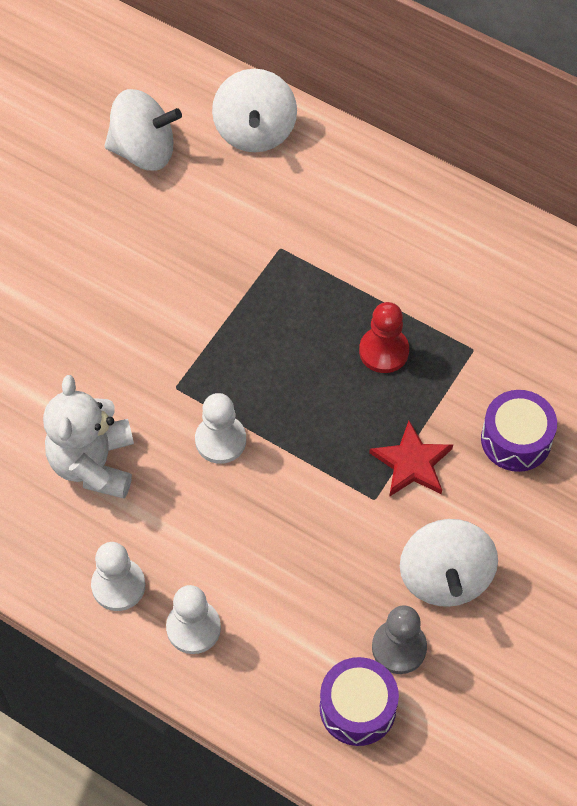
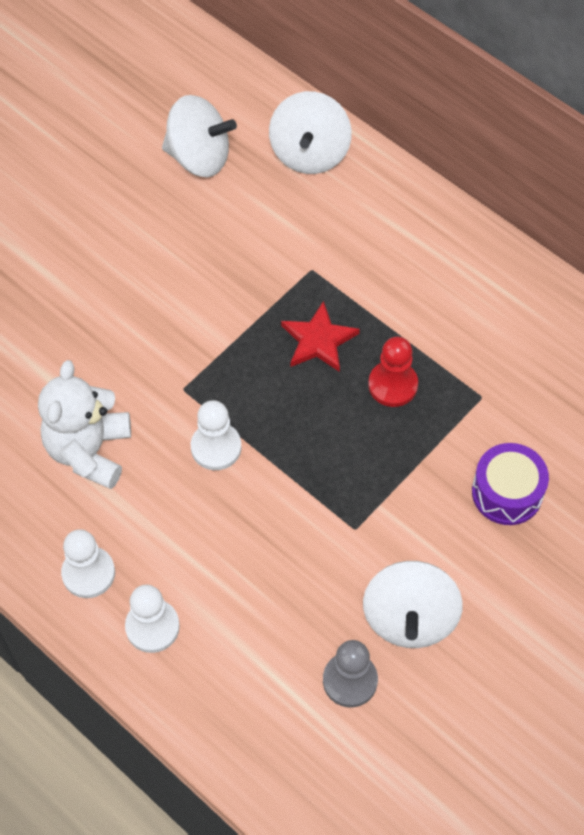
camera: 10 degrees right, 0 degrees up
purple drum [320,657,399,746] -> none
red star [369,421,453,497] -> red star moved to [281,301,360,372]

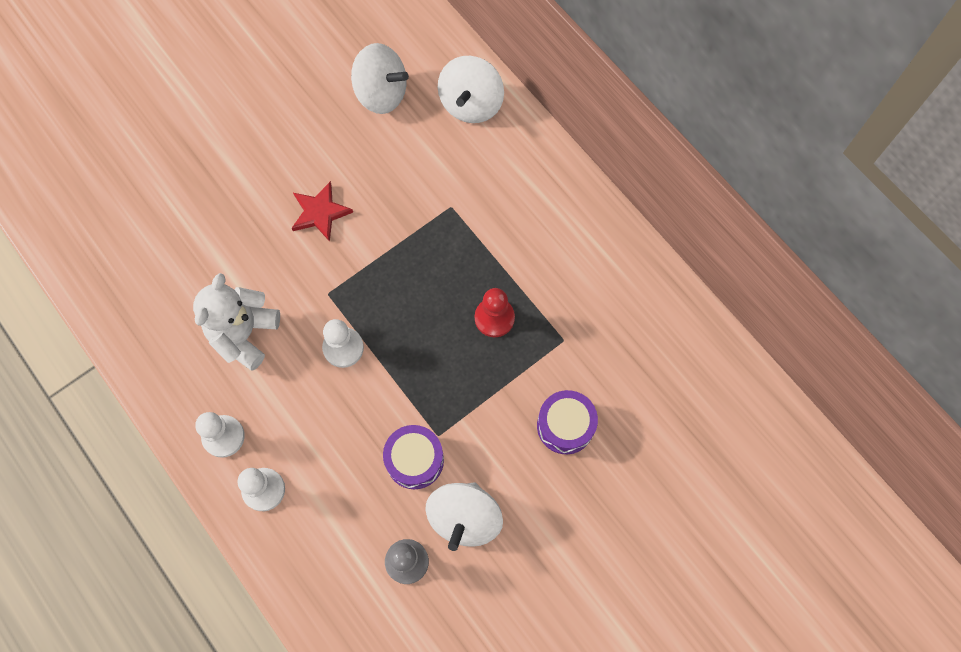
camera: 10 degrees right, 10 degrees up
red star [281,301,360,372] -> red star moved to [292,181,353,242]
none -> purple drum [383,425,444,489]

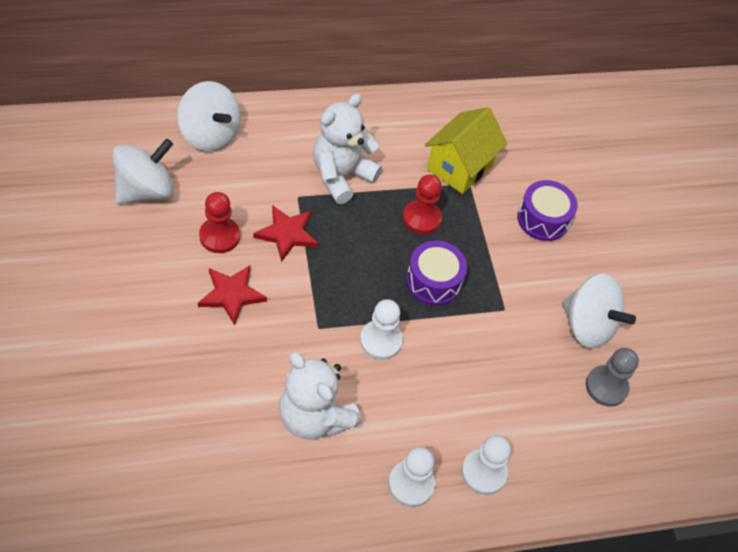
camera: 70 degrees left, 15 degrees down
purple drum [383,425,444,489] -> purple drum moved to [406,241,467,305]
none -> red pawn [199,192,240,253]
none -> red star [253,205,318,262]
none -> white teddy bear [313,94,382,204]
none -> yellow house [425,107,507,194]

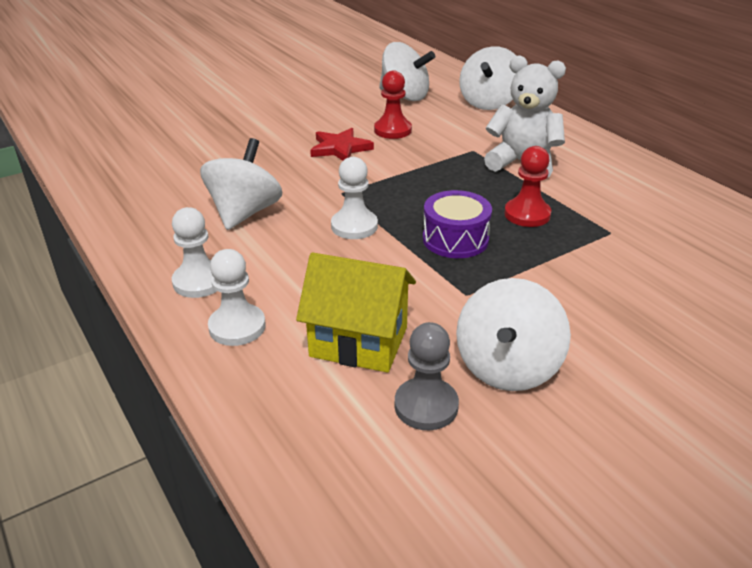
camera: 75 degrees right, 20 degrees down
red star [253,205,318,262] -> none
white teddy bear [279,352,362,440] -> white spinning top [200,138,282,230]
yellow house [425,107,507,194] -> yellow house moved to [296,253,416,373]
purple drum [517,180,577,241] -> none

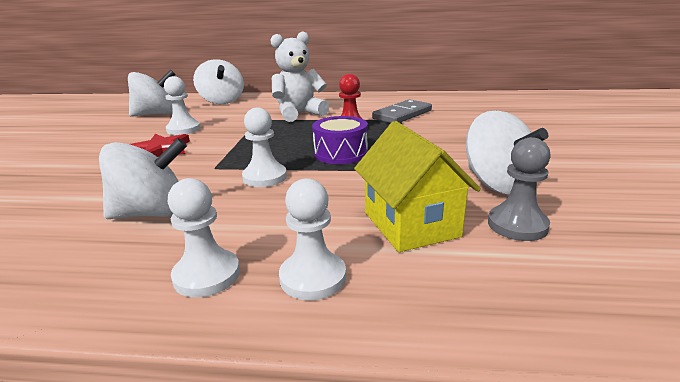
camera: 50 degrees left, 10 degrees down
white spinning top [200,138,282,230] -> white spinning top turned 105 degrees clockwise [99,138,187,219]
yellow house [296,253,416,373] -> yellow house turned 75 degrees counterclockwise [354,121,481,252]
red pawn [374,70,412,139] -> white pawn [164,76,200,135]
none -> grey domino [372,99,432,123]

